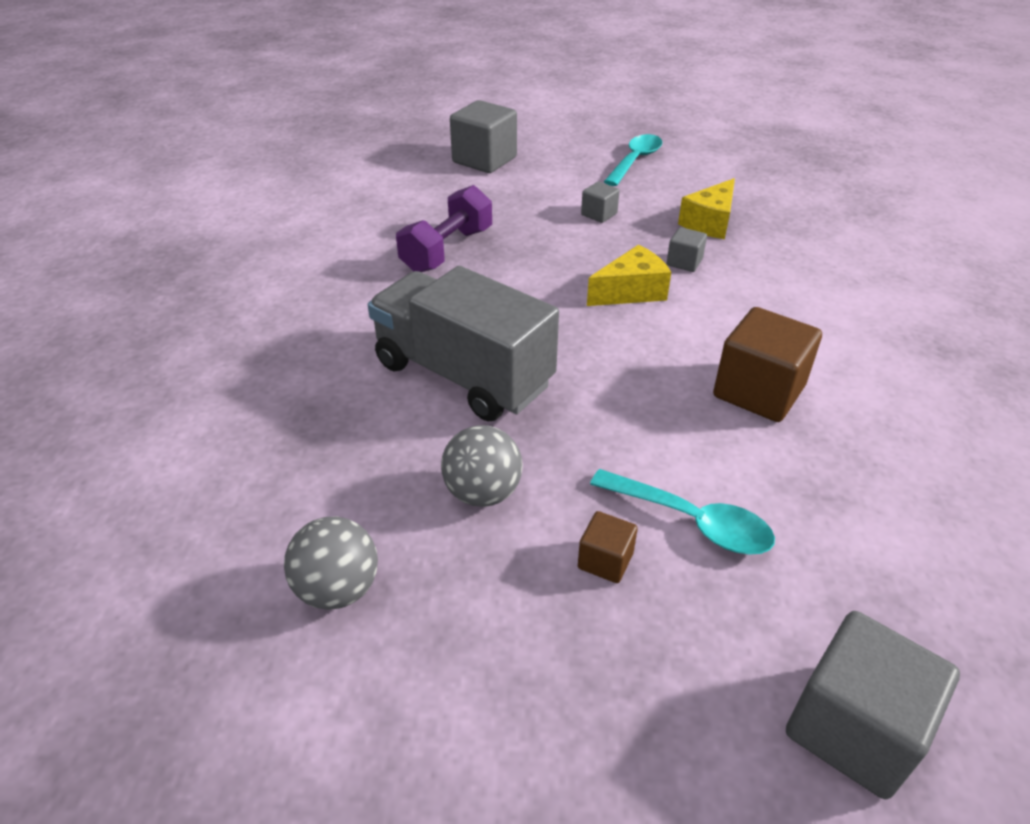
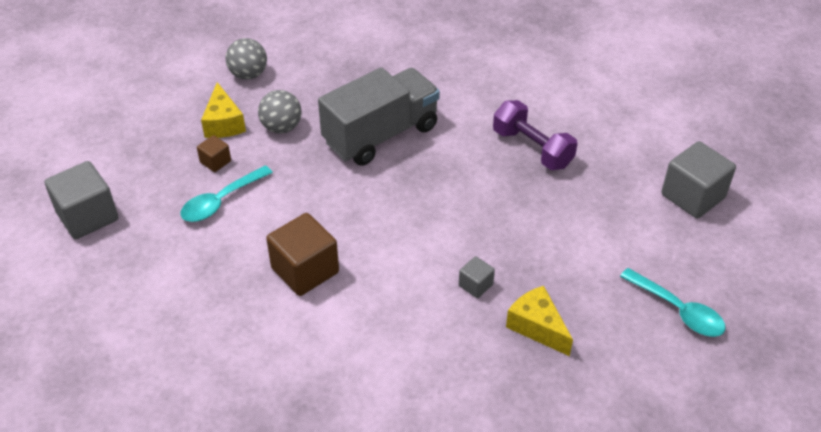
camera: 105 degrees right, 5 degrees up
grey cube [581,182,620,223] -> none
yellow cheese [587,245,671,306] -> yellow cheese moved to [201,82,246,138]

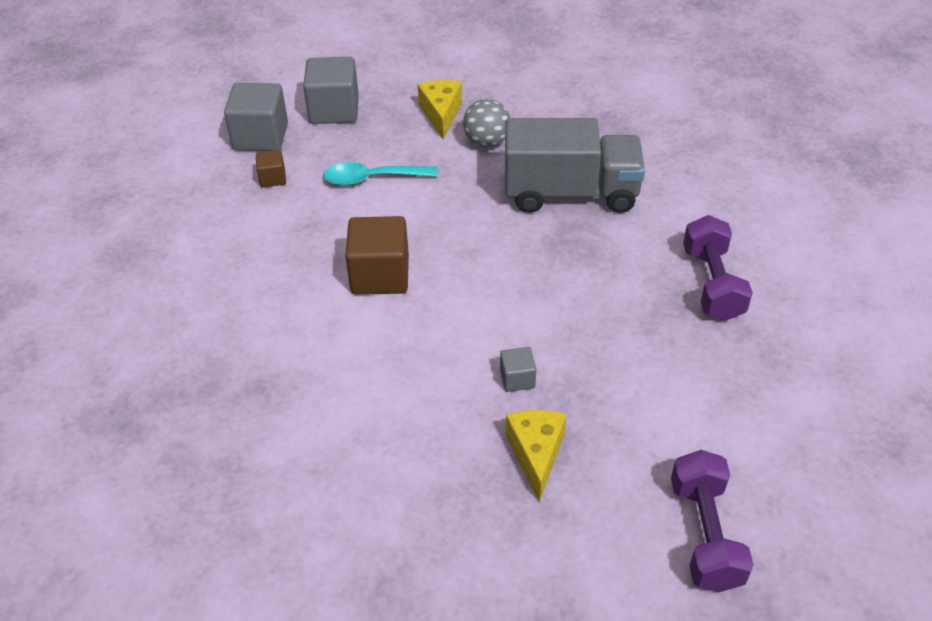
camera: 40 degrees right, 0 degrees up
brown cube [197,135,231,172] -> brown cube moved to [256,150,286,187]
yellow cheese [201,82,246,138] -> yellow cheese turned 150 degrees clockwise [418,80,462,140]
grey ball [225,38,267,80] -> none
turquoise spoon [620,268,726,337] -> purple dumbbell [671,450,754,592]
grey cube [661,141,736,219] -> grey cube moved to [303,57,359,124]

